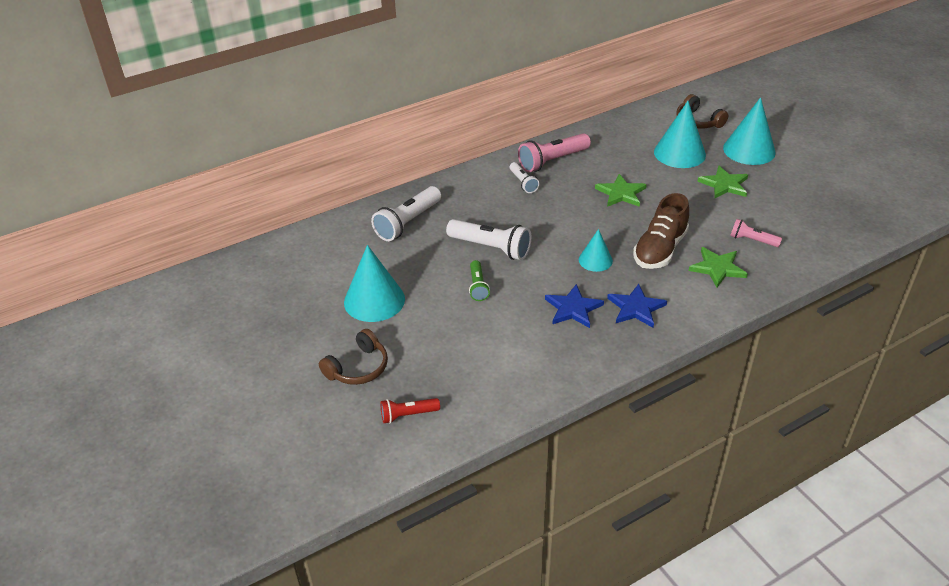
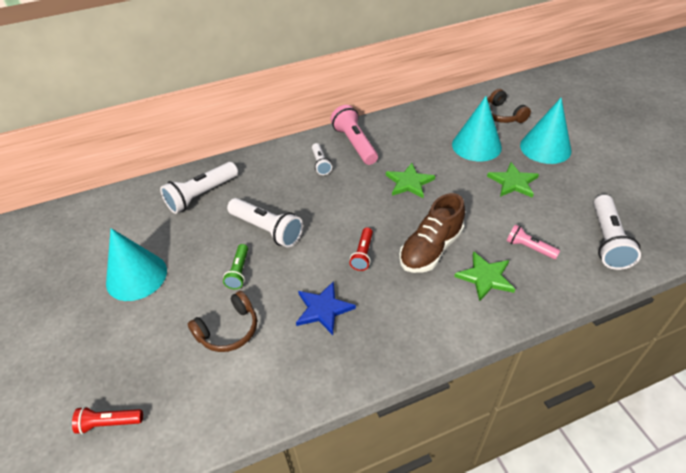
camera: 10 degrees right, 5 degrees up
brown headphones [319,329,388,385] -> brown headphones moved to [188,291,257,352]
pink flashlight [518,133,591,172] -> pink flashlight turned 90 degrees clockwise [330,105,378,165]
turquoise cone [579,229,613,272] -> red flashlight [350,228,373,271]
blue star [607,284,667,328] -> none
none -> white flashlight [593,195,641,270]

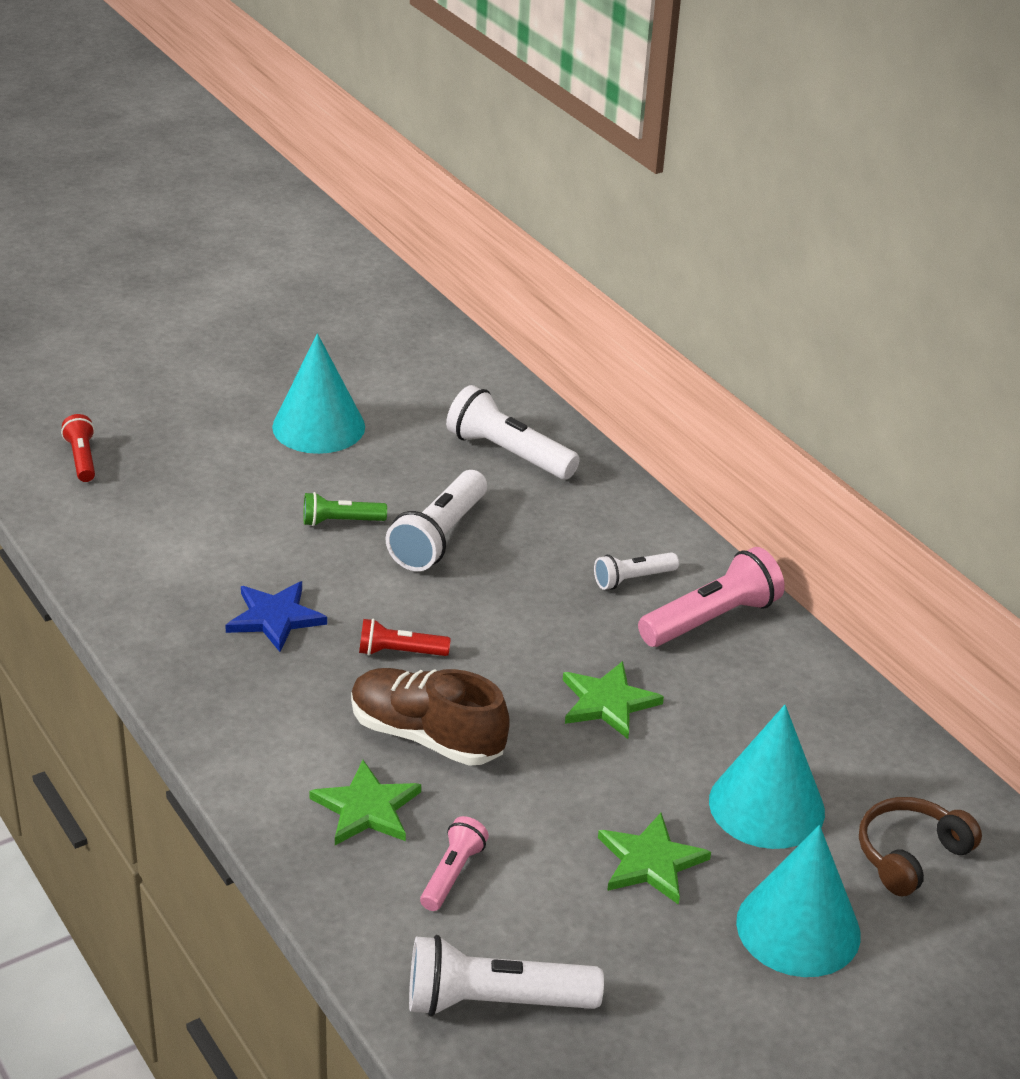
camera: 75 degrees right, 10 degrees down
brown headphones [188,291,257,352] -> none

